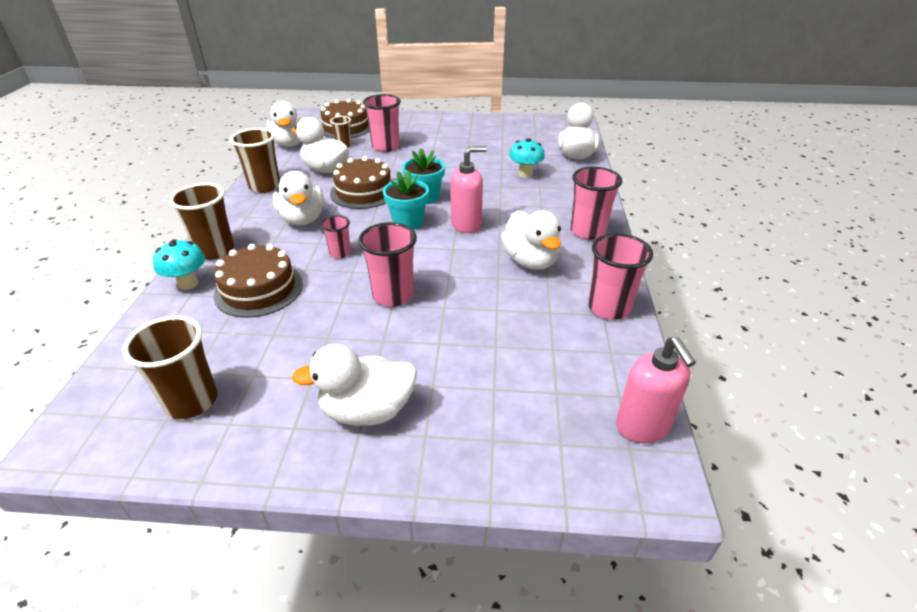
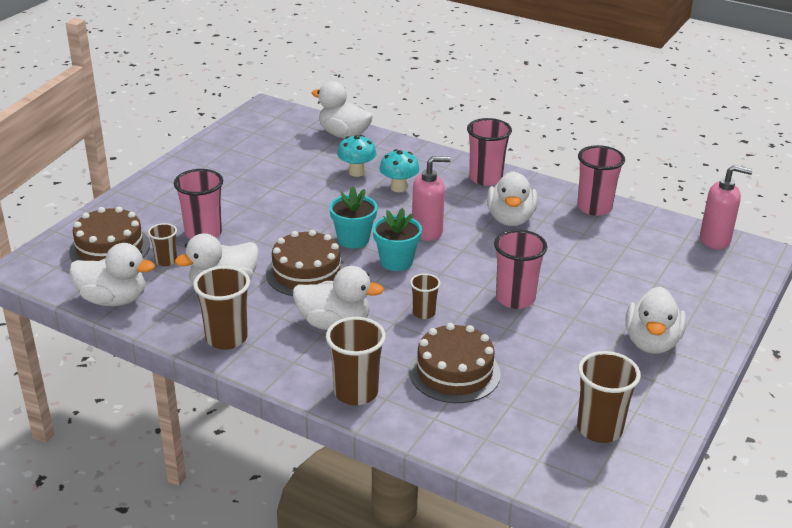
camera: 65 degrees left, 5 degrees down
turquoise mushroom [153,239,205,290] -> turquoise mushroom moved to [379,149,420,192]
pink cup [321,216,351,259] -> brown cup [410,273,441,319]
pink soap dispenser [450,146,487,233] -> pink soap dispenser turned 75 degrees clockwise [412,156,451,241]
white duck [501,210,561,270] -> white duck turned 90 degrees clockwise [487,171,538,226]

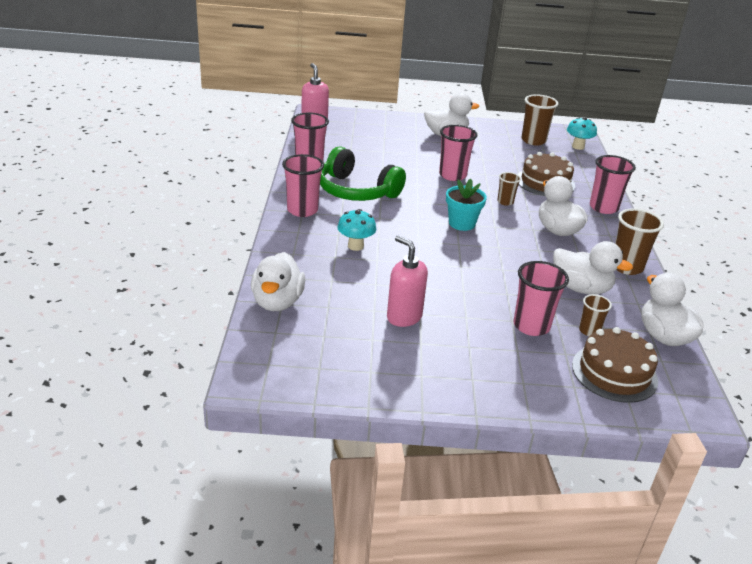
camera: 120 degrees left, 0 degrees up
brown cake [266,230,346,296] -> none
brown cup [326,317,386,405] -> pink cup [590,155,636,214]
turquoise flower pot [329,187,377,248] -> none
turquoise mushroom [337,135,377,177] -> turquoise mushroom moved to [567,117,597,150]
pink soap dispenser [412,156,451,241] -> pink soap dispenser moved to [387,236,428,327]
white duck [487,171,538,226] -> green headphones [320,146,406,201]

